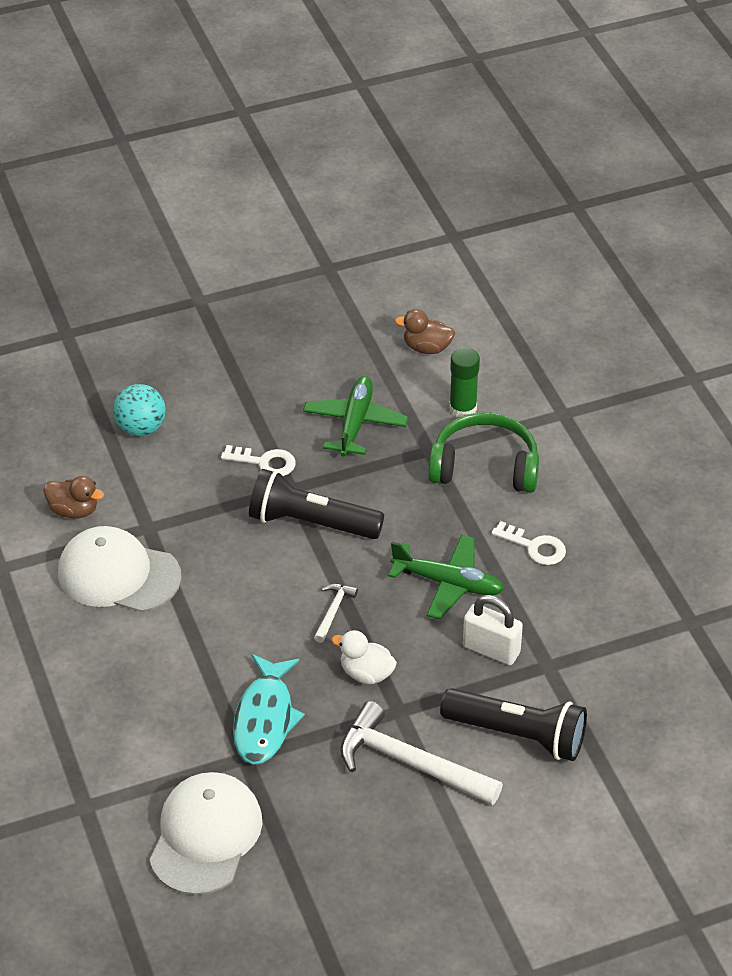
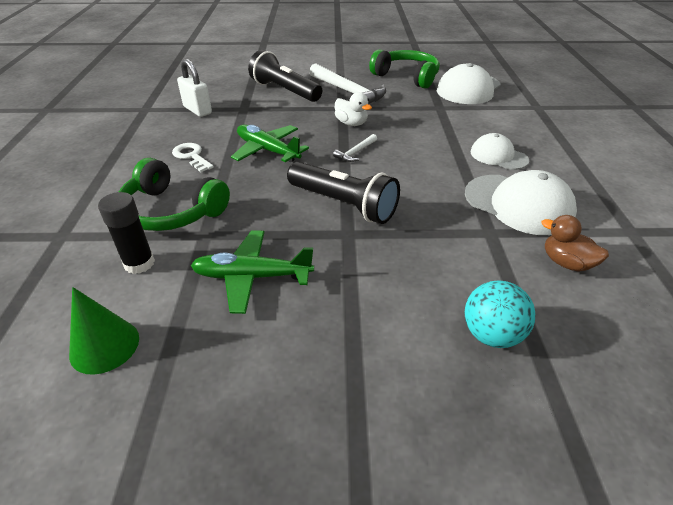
camera: 160 degrees left, 5 degrees down
white key [221,445,296,476] -> none
turquoise fish [233,654,305,765] -> none
green plane [303,376,409,457] -> green plane turned 60 degrees clockwise [191,230,314,314]
brown duck [395,309,455,354] -> green cone [69,287,139,375]
green glue stick [449,348,480,418] -> black glue stick [98,192,155,274]
white padlock [463,595,523,665] -> white padlock moved to [177,59,212,117]
none -> green headphones [369,49,440,89]
none -> white cap [471,133,529,170]

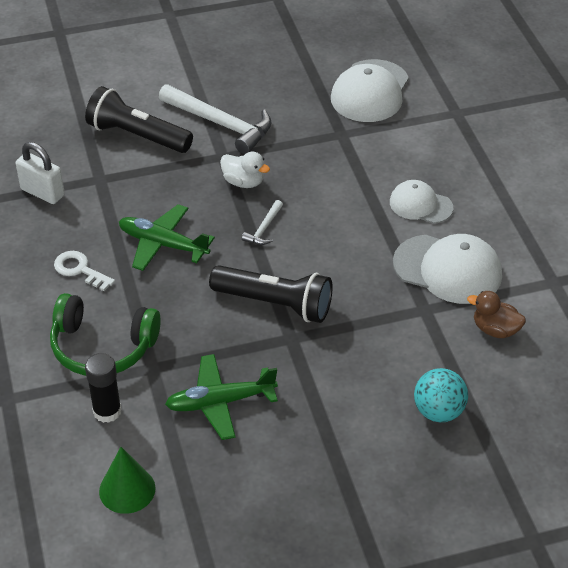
camera: 15 degrees left, 5 degrees up
green headphones [369,49,440,89] -> none

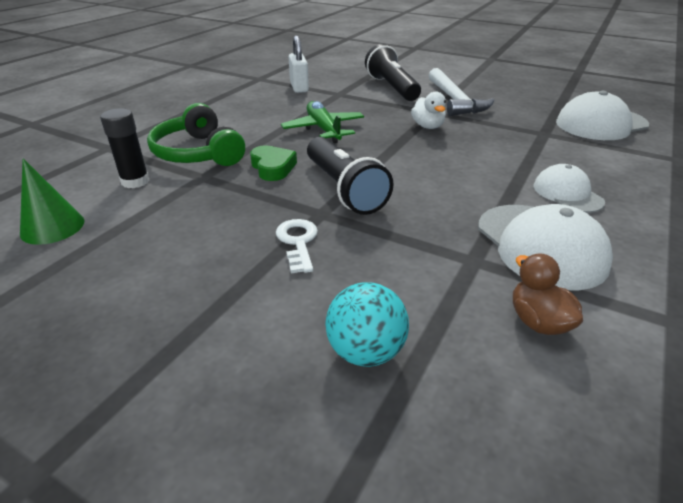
camera: 45 degrees right, 10 degrees down
white key [54,251,115,291] -> white key moved to [276,219,318,273]
green plane [165,354,278,440] -> none
white hammer [242,200,283,245] -> none
none -> green heart [250,145,297,181]

